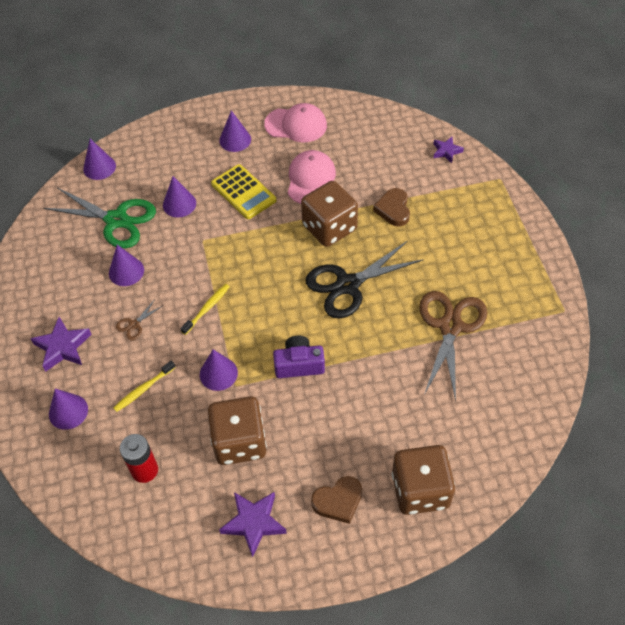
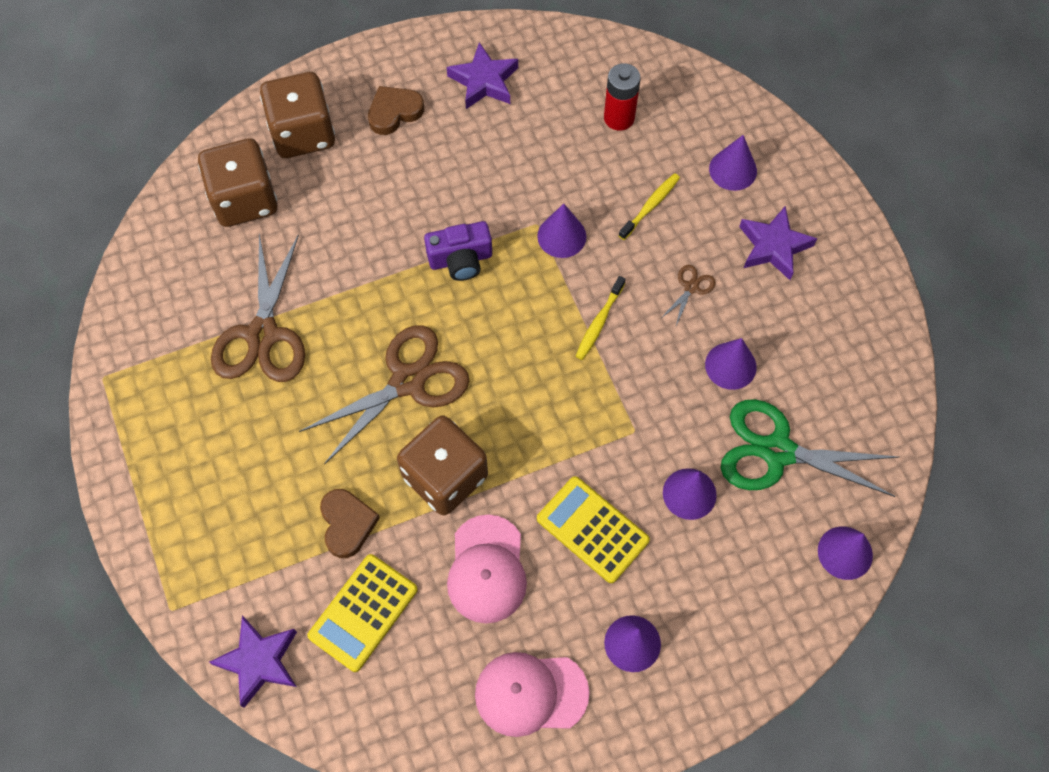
camera: 170 degrees right, 10 degrees up
brown dice [208,396,267,465] -> brown dice moved to [198,138,278,227]
black scissors [306,240,424,319] -> brown scissors [299,325,470,465]
purple star [433,137,464,163] -> purple star [209,616,297,708], size x1.62
none -> yellow calculator [307,554,418,672]

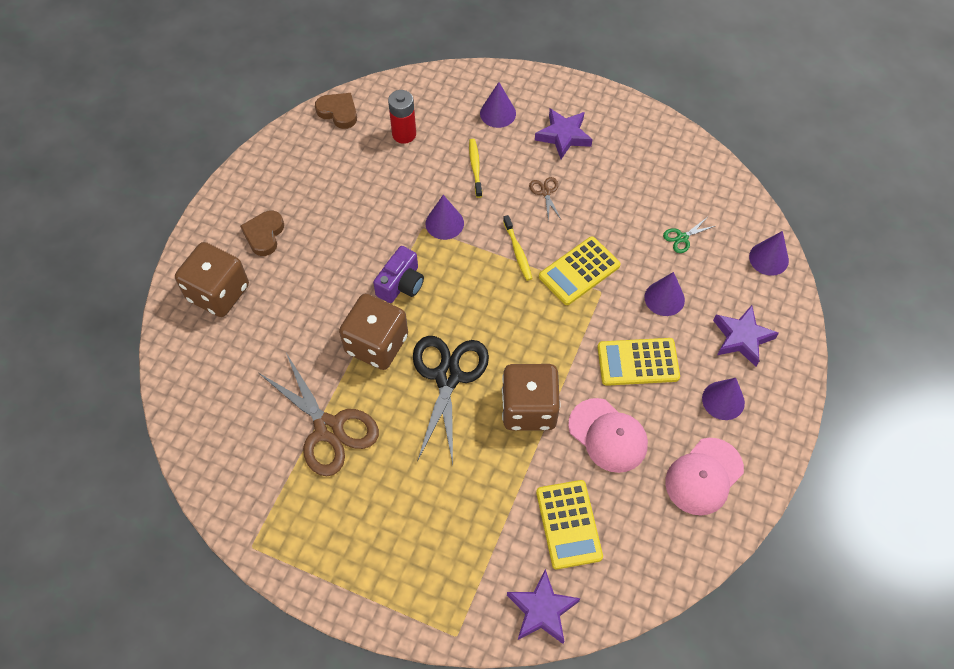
camera: 45 degrees left, 5 degrees down
brown dice [198,138,278,227] -> brown dice moved to [339,294,408,370]
brown scissors [299,325,470,465] -> black scissors [413,336,489,464]
brown heart [320,489,380,558] -> brown heart moved to [315,93,357,129]
purple star [447,42,518,109] -> purple star moved to [713,305,779,367]
purple cone [705,338,757,390] -> none
green scissors [721,399,899,497] -> green scissors [663,218,715,253], size x0.42
none -> yellow calculator [539,236,621,305]

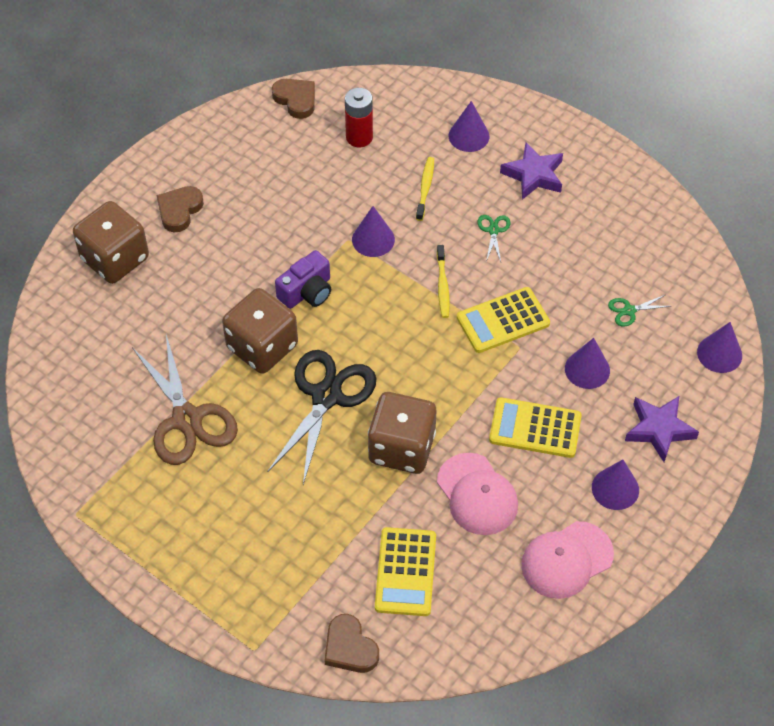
camera: 15 degrees right, 5 degrees down
purple star [507,569,580,644] -> brown heart [324,614,379,673]
brown scissors [529,177,561,222] -> green scissors [477,215,510,262]

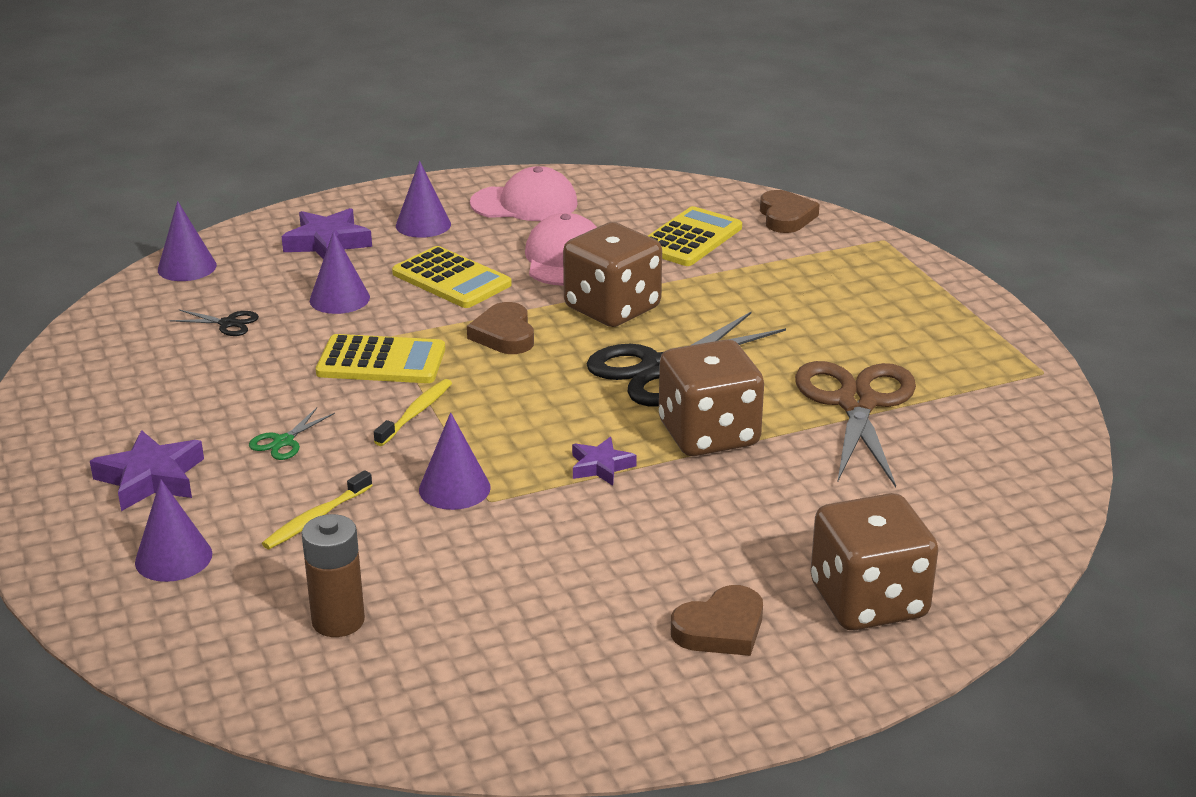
camera: 150 degrees left, 25 degrees down
brown heart [272,79,315,119] -> brown heart moved to [467,302,534,354]
purple camera [275,250,331,309] -> purple star [572,437,637,486]
red battery [345,88,373,147] -> brown battery [301,514,365,637]
green scissors [608,295,671,327] -> black scissors [170,309,259,336]

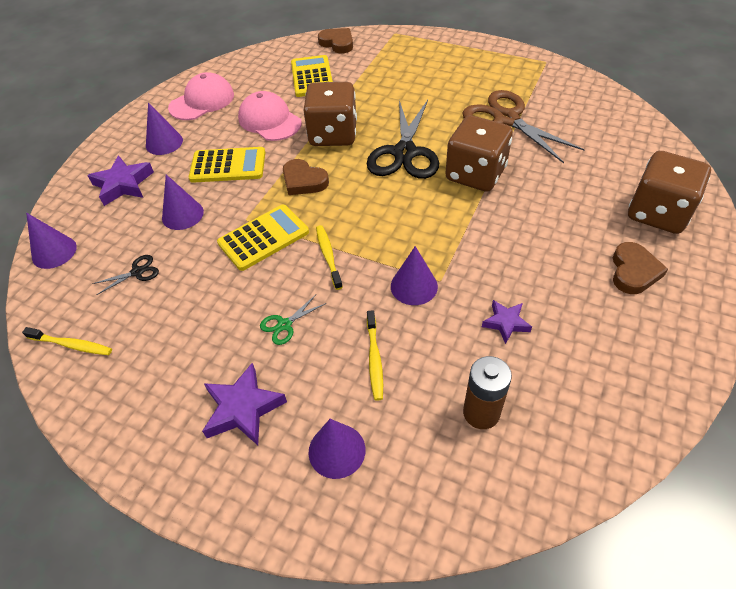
camera: 40 degrees left, 20 degrees up
green scissors [249,408,335,460] -> green scissors turned 60 degrees clockwise [260,295,326,345]
purple star [572,437,637,486] -> purple star moved to [482,300,532,344]
none -> yellow toothbrush [22,327,112,355]

